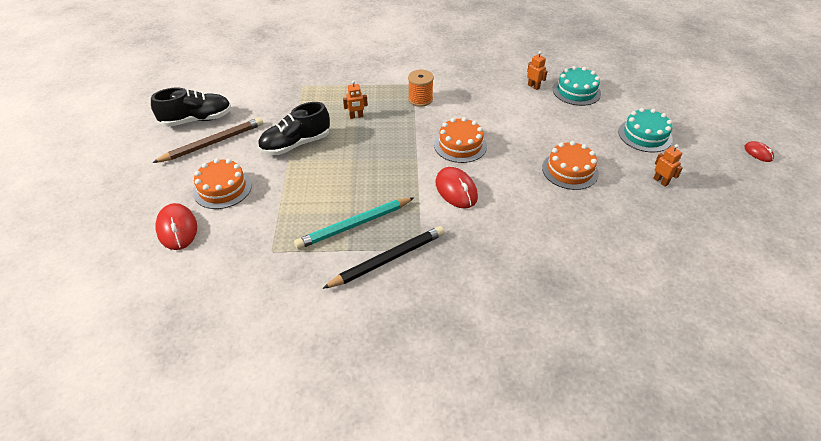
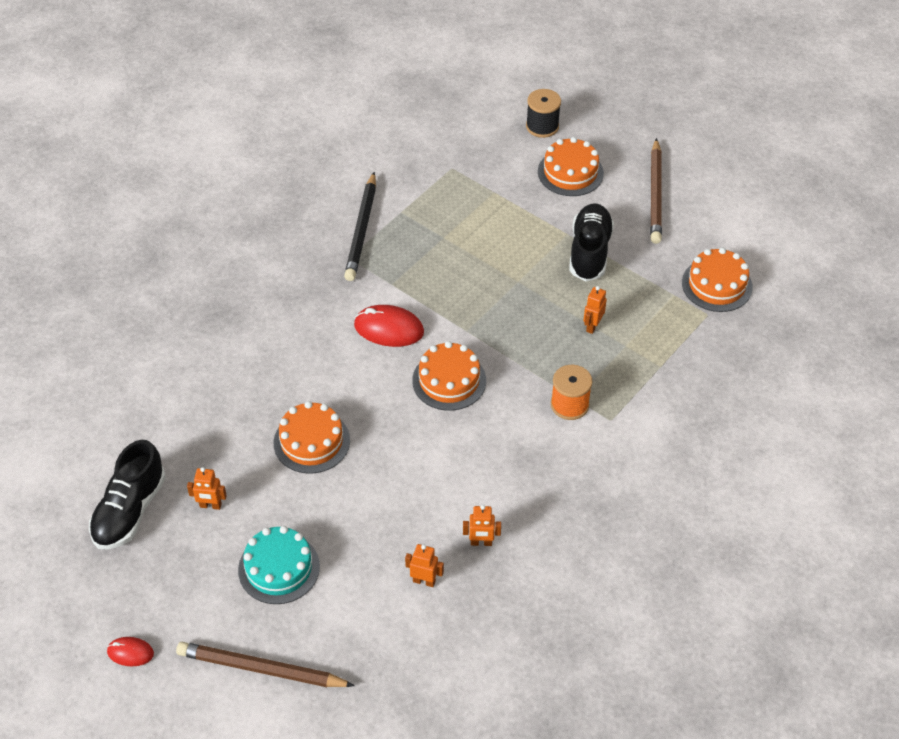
camera: 130 degrees right, 5 degrees up
black shoe [151,88,232,127] -> black shoe moved to [89,440,166,550]
red mouse [155,203,197,250] -> black spool [526,89,561,138]
turquoise pencil [294,197,415,249] -> none
turquoise cake [553,66,601,106] -> orange robot [405,544,444,587]
none -> brown pencil [176,642,355,687]
none -> orange cake [682,248,753,312]

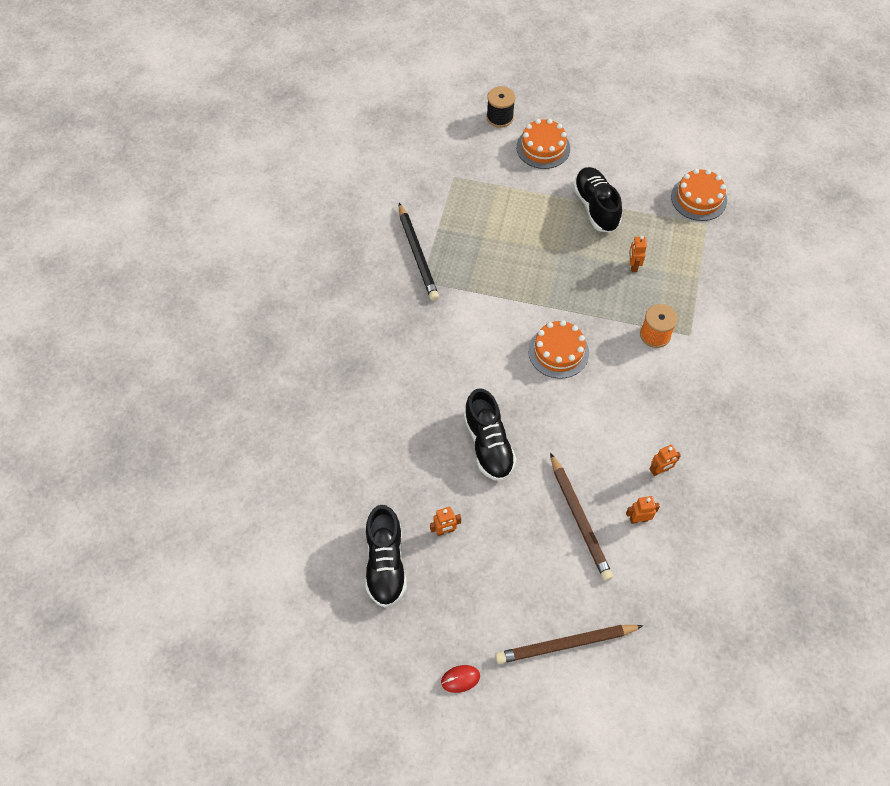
camera: 25 degrees left, 10 degrees up
turquoise cake [238,526,320,604] -> none
orange cake [274,401,350,474] -> black shoe [464,389,516,481]
red mouse [354,305,424,347] -> none
brown pencil [650,138,662,244] -> brown pencil moved to [550,453,613,581]

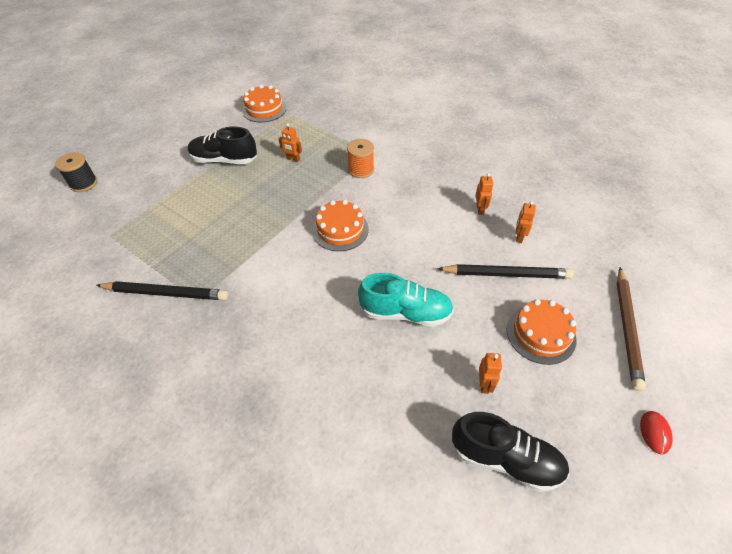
camera: 65 degrees left, 10 degrees down
black shoe [464,389,516,481] -> turquoise shoe [358,273,454,327]
orange cake [516,119,570,169] -> orange cake moved to [507,299,577,365]
brown pencil [550,453,613,581] -> black pencil [437,264,574,279]

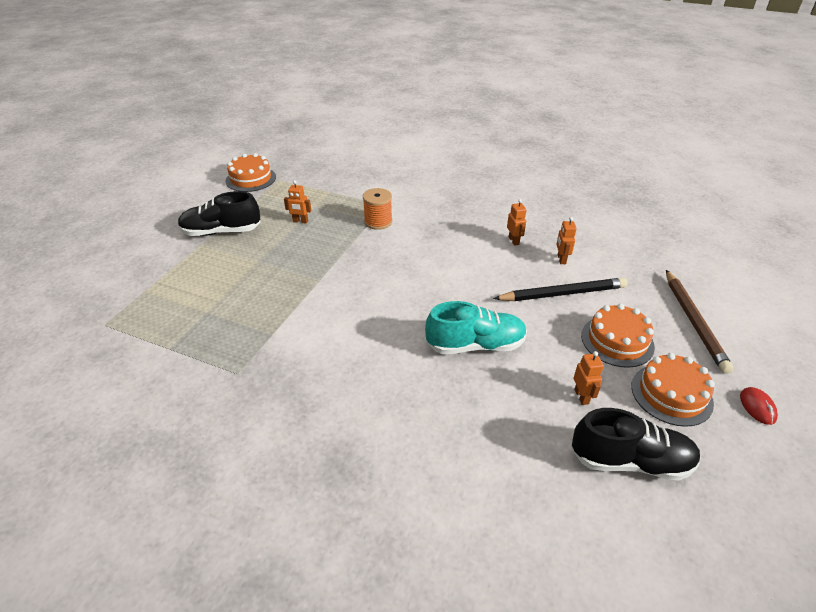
camera: 15 degrees left, 10 degrees down
black spool [55,152,97,192] -> none
black pencil [96,281,228,300] -> none
orange cake [312,200,369,251] -> orange cake moved to [631,353,715,427]

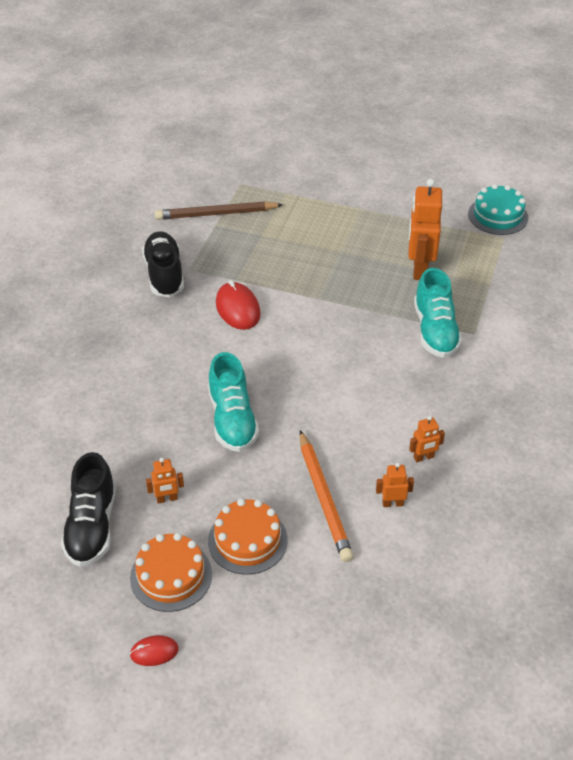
camera: 85 degrees right, 5 degrees up
black shoe [178,191,260,236] -> black shoe moved to [142,231,184,297]
orange cake [226,153,276,192] -> turquoise cake [468,184,528,235]
orange robot [284,180,311,224] -> orange robot [408,179,442,280], size x2.08
orange spool [363,188,392,230] -> turquoise shoe [414,268,462,358]
black pencil [493,277,627,301] -> orange pencil [300,430,354,562]
brown pencil [666,270,734,374] -> brown pencil moved to [155,201,283,220]
none -> red mouse [216,280,261,330]

